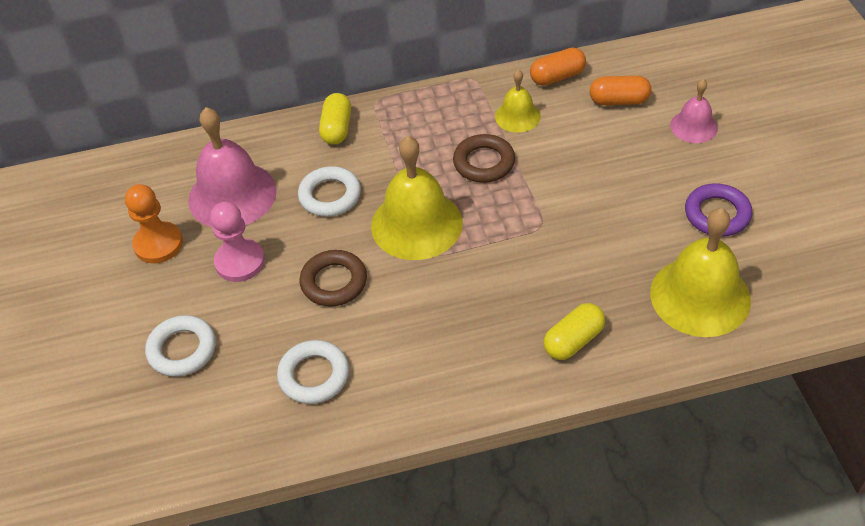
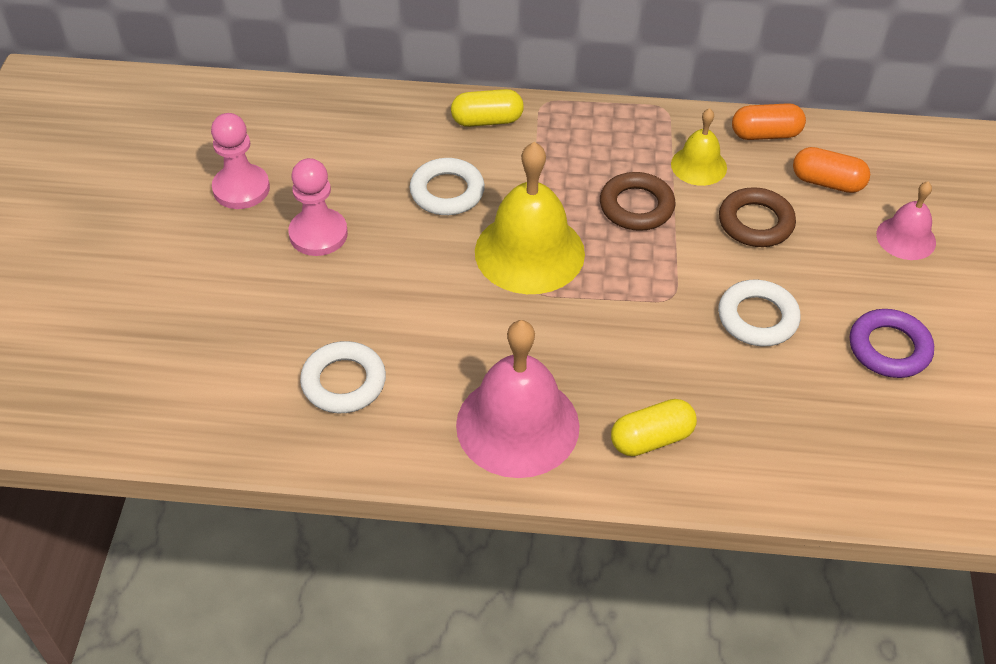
camera: 15 degrees right, 0 degrees up
orange pawn [125,184,183,263] -> pink pawn [211,113,270,209]
white ring [145,315,216,377] -> white ring moved to [718,280,800,346]
pink bell [188,107,277,227] -> pink bell moved to [456,320,580,478]
brown ring [300,250,367,307] -> brown ring moved to [719,187,796,247]
yellow capsule [319,93,351,145] -> yellow capsule turned 60 degrees clockwise [451,89,524,127]
yellow bell [650,208,751,337] -> none

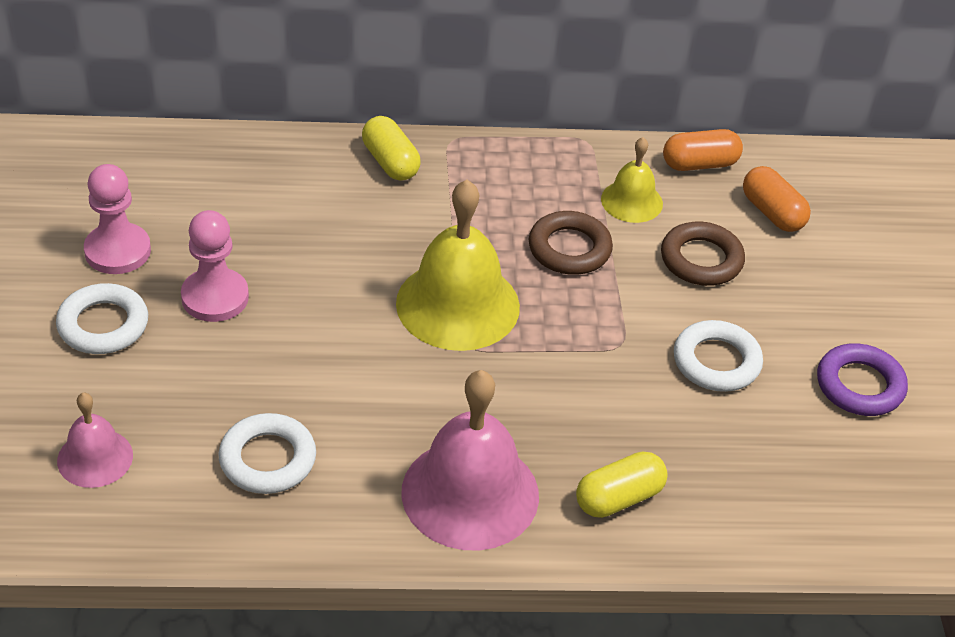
camera: 10 degrees left, 5 degrees down
white ring [410,158,485,215] -> white ring moved to [56,283,148,354]
yellow capsule [451,89,524,127] -> yellow capsule turned 75 degrees clockwise [362,116,421,181]
orange capsule [793,147,870,193] -> orange capsule turned 45 degrees clockwise [743,166,811,232]
pink bell [876,181,936,260] -> pink bell moved to [57,393,133,488]

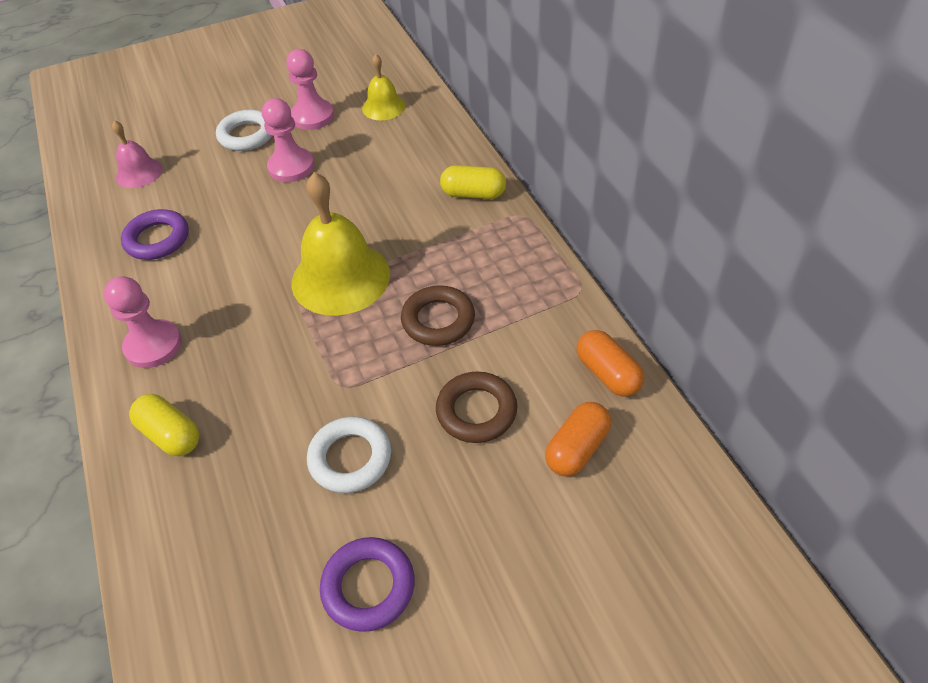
camera: 75 degrees right, 5 degrees up
white ring [218,413,316,494] -> purple ring [121,209,189,260]
yellow capsule [362,116,421,181] -> yellow capsule turned 60 degrees clockwise [440,165,506,199]
pink bell [401,370,539,551] -> pink pawn [104,276,182,368]
yellow bell [601,137,663,223] -> yellow bell moved to [362,54,405,120]

